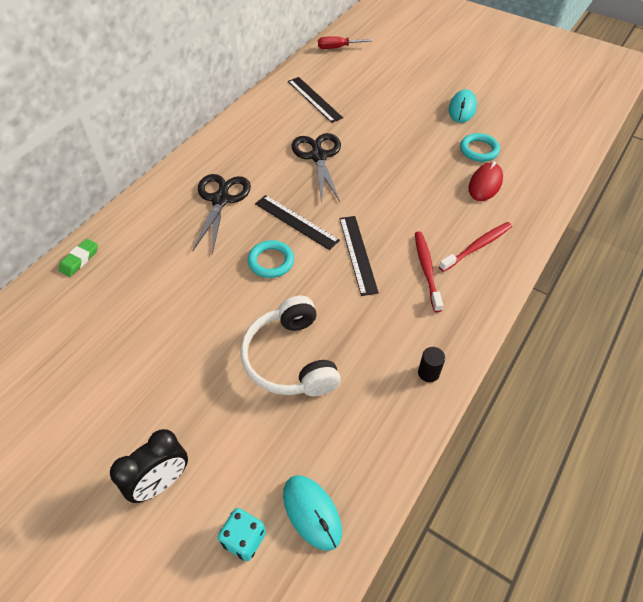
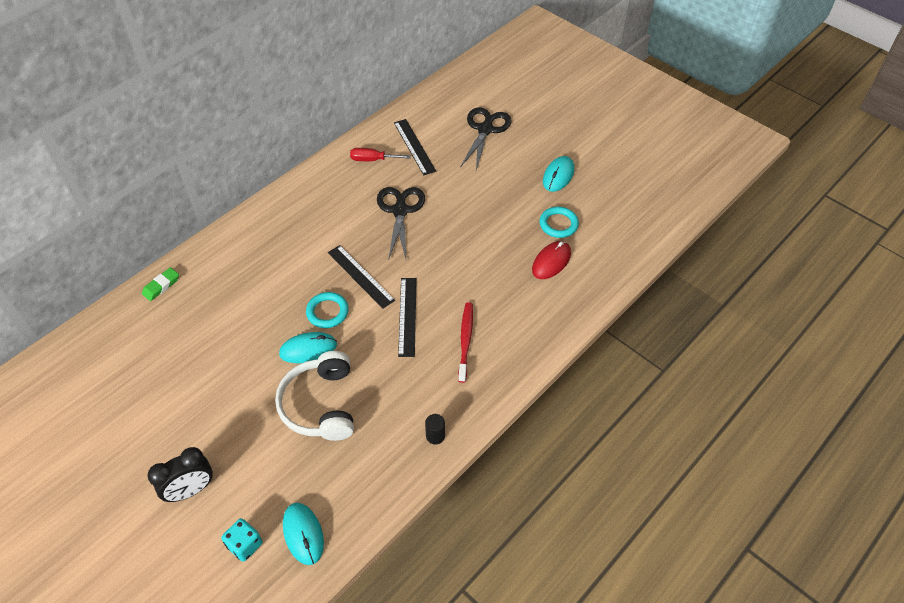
camera: 10 degrees right, 0 degrees up
black scissors [192,174,251,255] -> black scissors moved to [460,107,511,170]
red screwdriver [318,36,372,49] -> red screwdriver moved to [350,148,411,161]
red toothbrush [439,222,512,272] -> none
none -> turquoise mouse [279,332,337,363]

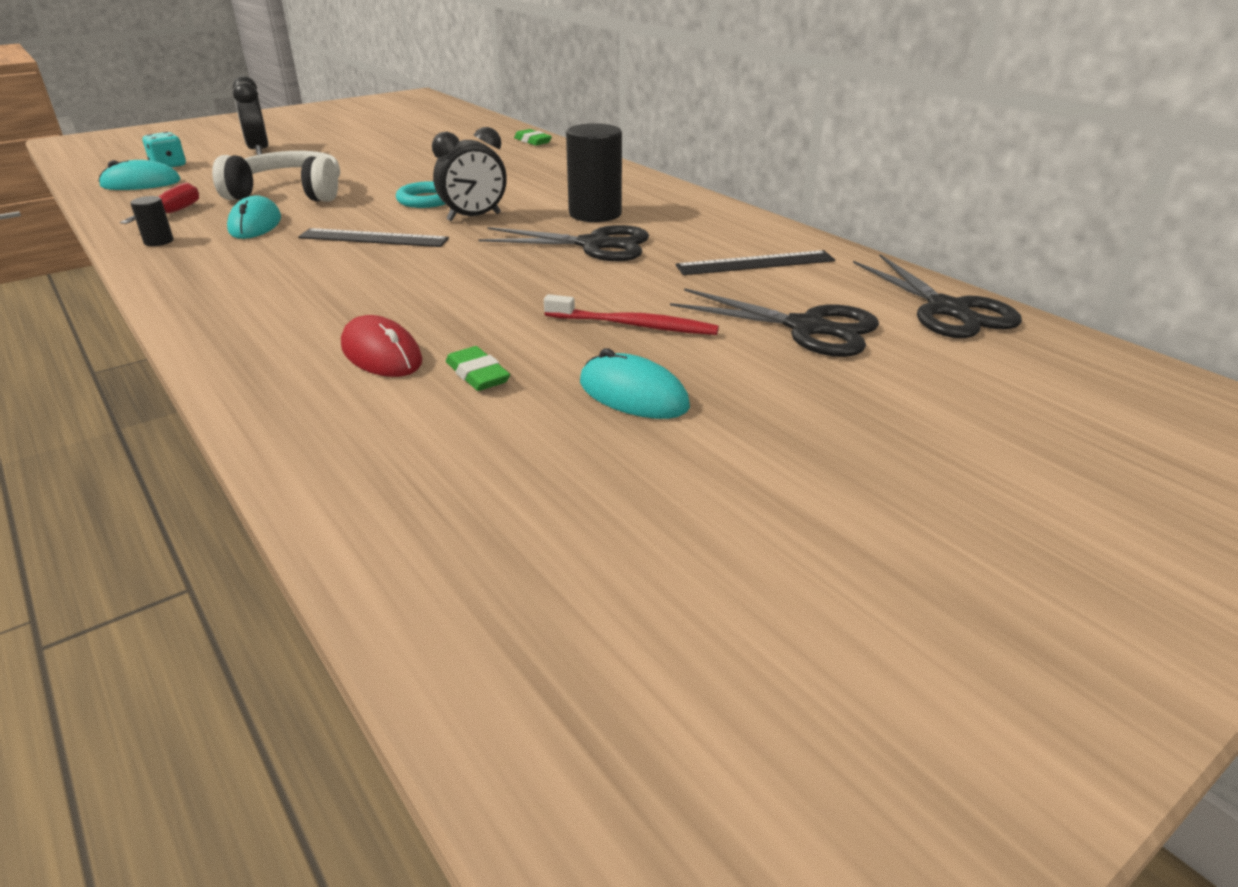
camera: 100 degrees right, 20 degrees down
turquoise mouse [279,332,337,363] -> turquoise mouse moved to [227,195,281,239]
black ruler [328,245,395,309] -> black clock [432,127,507,221]
red screwdriver [350,148,411,161] -> red screwdriver moved to [120,183,199,224]
red toothbrush [458,302,473,383] -> red toothbrush moved to [544,294,719,335]
turquoise ring [539,207,579,238] -> green eraser [446,346,510,391]
none -> black cylinder [566,123,622,222]
none -> black scissors [853,254,1022,338]

